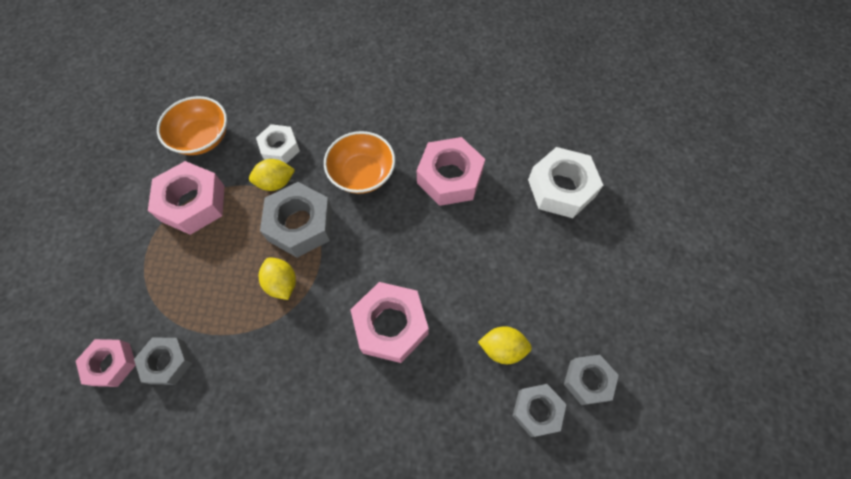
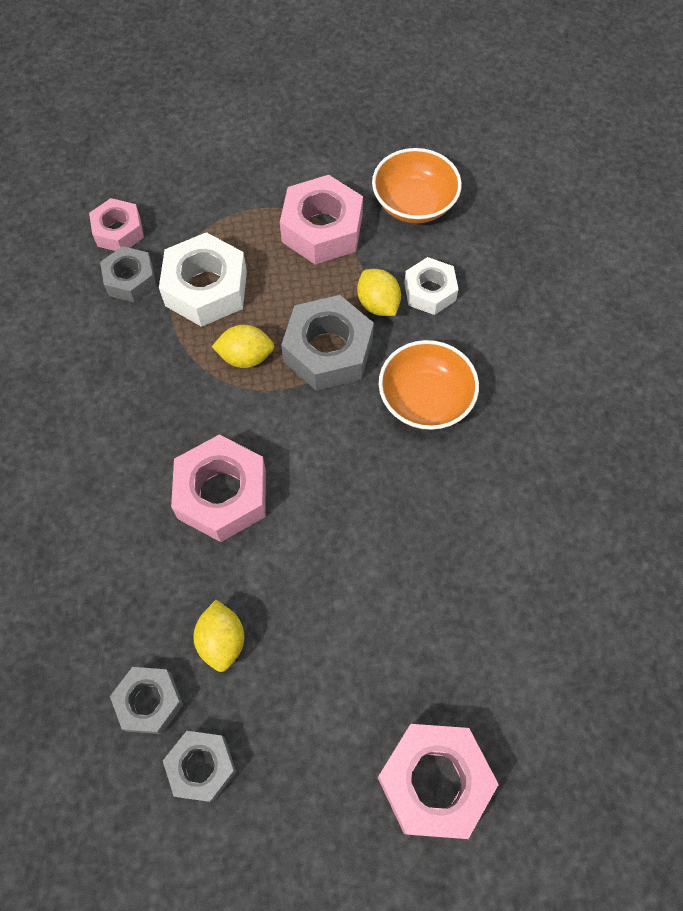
camera: 75 degrees right, 0 degrees up
yellow lemon [259,257,296,300] -> yellow lemon turned 45 degrees clockwise [212,325,274,368]
pink nut [417,137,485,206] -> pink nut moved to [377,724,499,839]
white nut [528,147,603,218] -> white nut moved to [159,232,247,327]

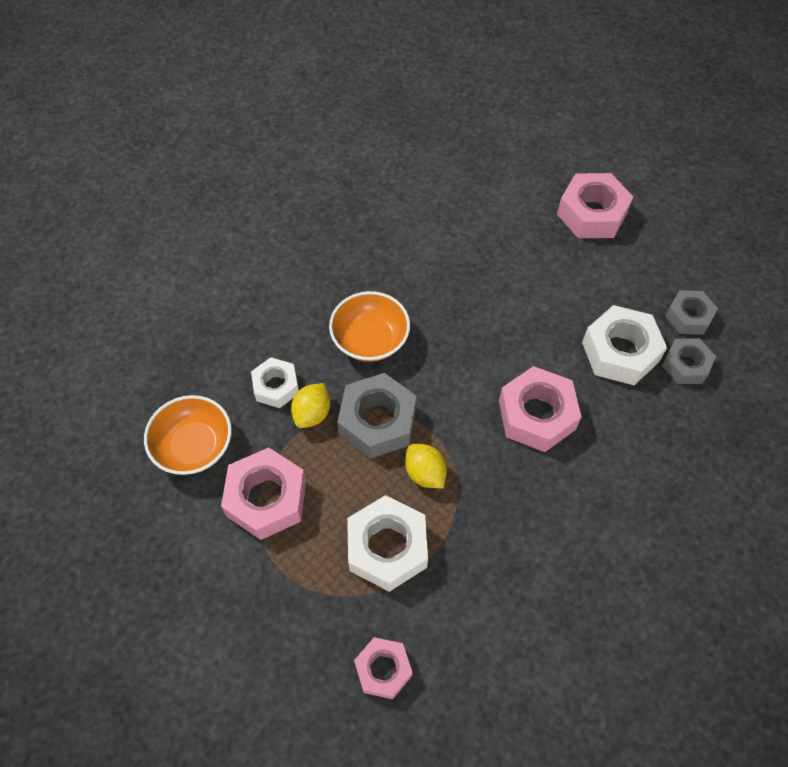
camera: 125 degrees left, 5 degrees down
grey nut [100,246,156,303] -> none
yellow lemon [194,600,244,672] -> white nut [582,305,667,385]

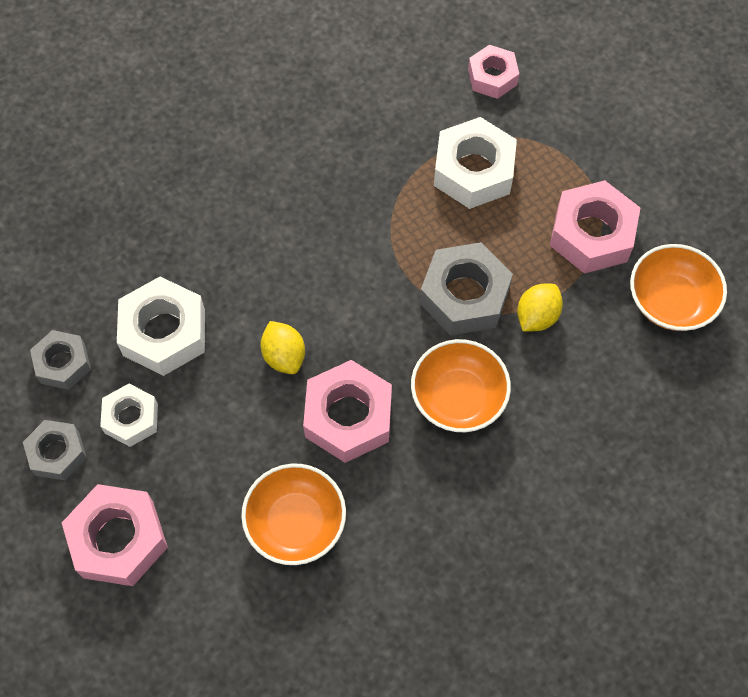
camera: 170 degrees left, 5 degrees up
white nut [251,357,299,408] -> white nut moved to [100,384,158,447]
yellow lemon [405,444,447,488] -> yellow lemon moved to [260,321,305,374]
pink nut [499,366,582,452] -> pink nut moved to [303,360,392,463]
grey nut [662,338,716,384] -> grey nut moved to [23,420,87,481]
none -> orange bowl [241,464,346,565]

